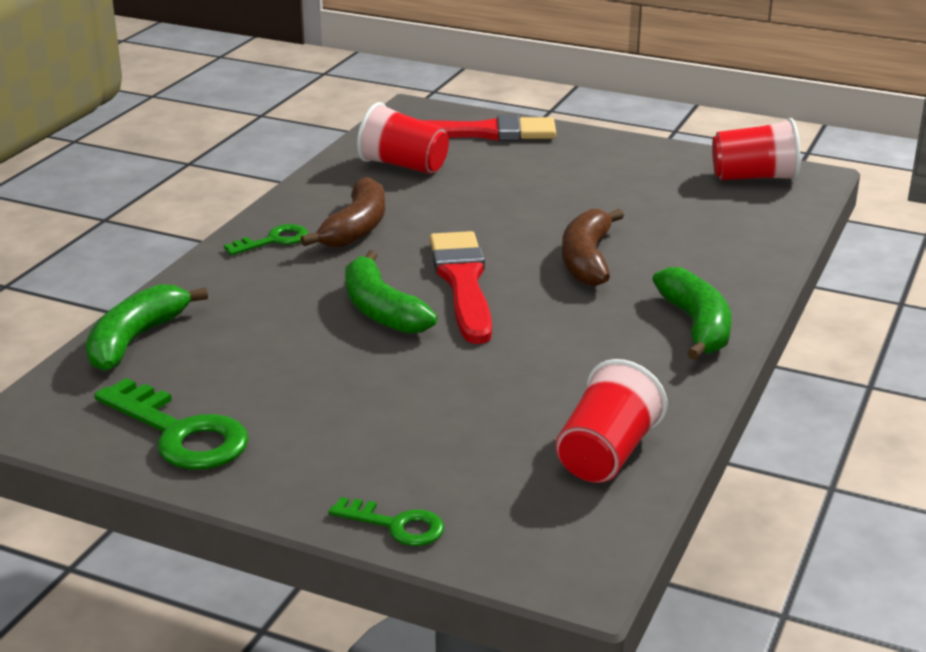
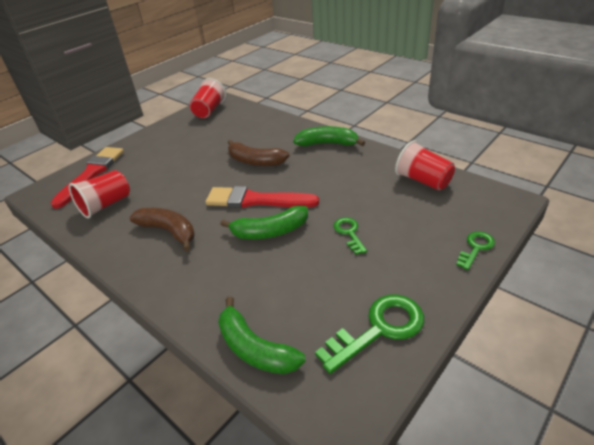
camera: 70 degrees left, 10 degrees up
green key [224,224,308,255] -> green key moved to [333,217,367,255]

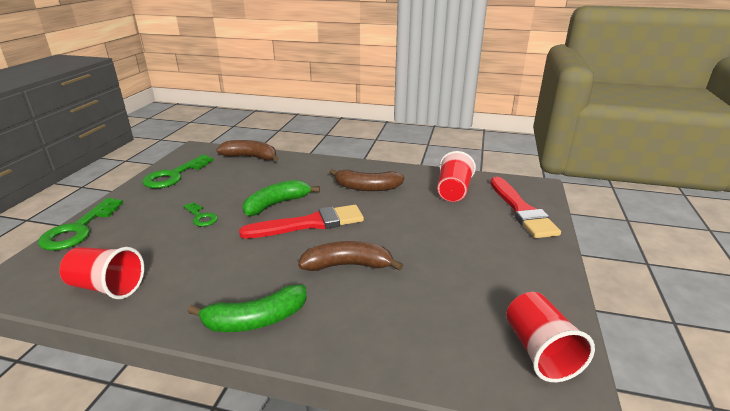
camera: 150 degrees right, 10 degrees down
green banana [218,296,306,374] -> brown banana [216,140,279,161]
green key [456,231,495,270] -> green key [38,198,123,250], size x1.76

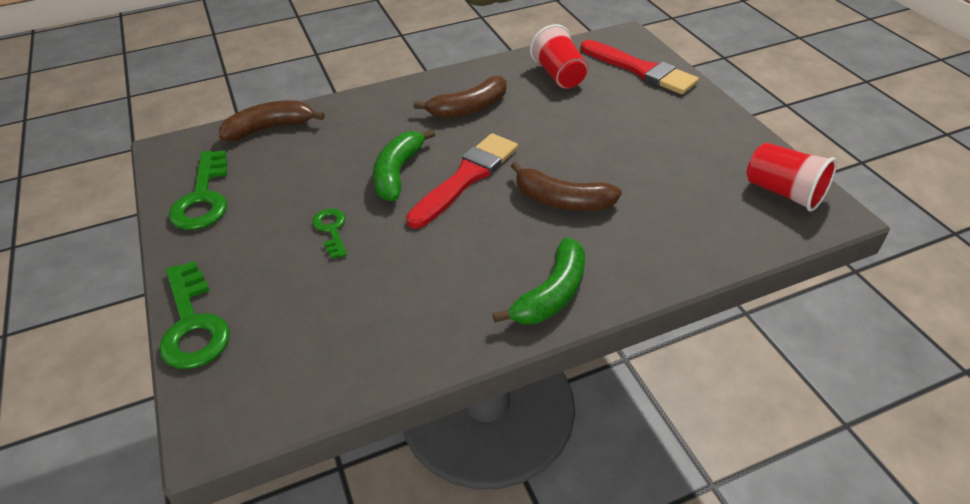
camera: 35 degrees left, 15 degrees up
red cup [59,247,144,299] -> none
green key [183,202,218,227] -> green key turned 120 degrees counterclockwise [312,208,347,259]
brown banana [298,241,403,271] -> brown banana turned 120 degrees counterclockwise [511,162,622,211]

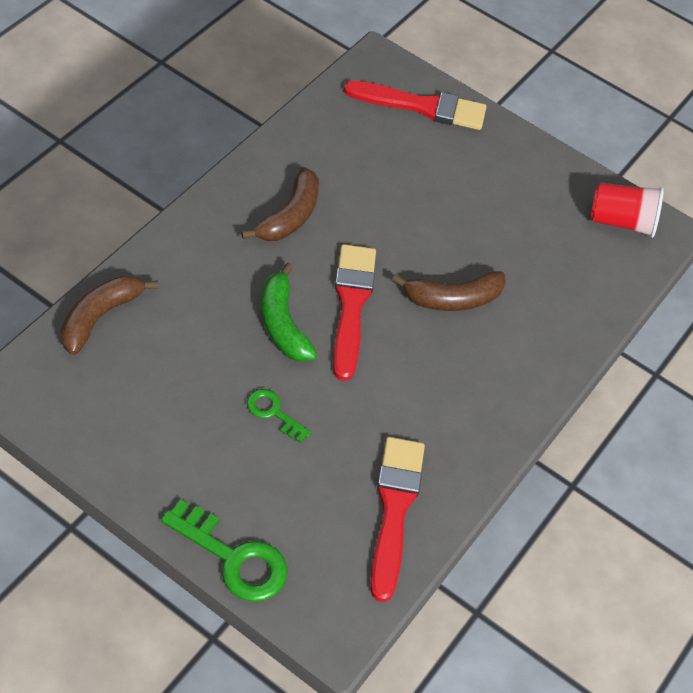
camera: 40 degrees left, 10 degrees up
green key [169,150,228,230] -> none
green banana [493,237,585,325] -> none
red cup [530,24,588,89] -> none
none -> red brush [370,437,425,602]

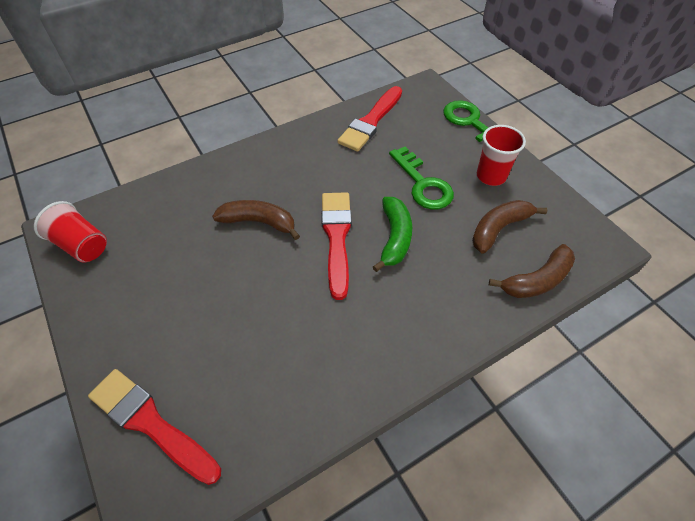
camera: 150 degrees left, 0 degrees up
brown banana [241,167,319,241] -> brown banana moved to [472,200,547,254]
green key [247,389,311,443] -> green key [389,147,454,210], size x1.76
red brush [333,244,376,381] -> red brush turned 150 degrees clockwise [321,192,352,300]
none -> red cup [477,125,526,186]

